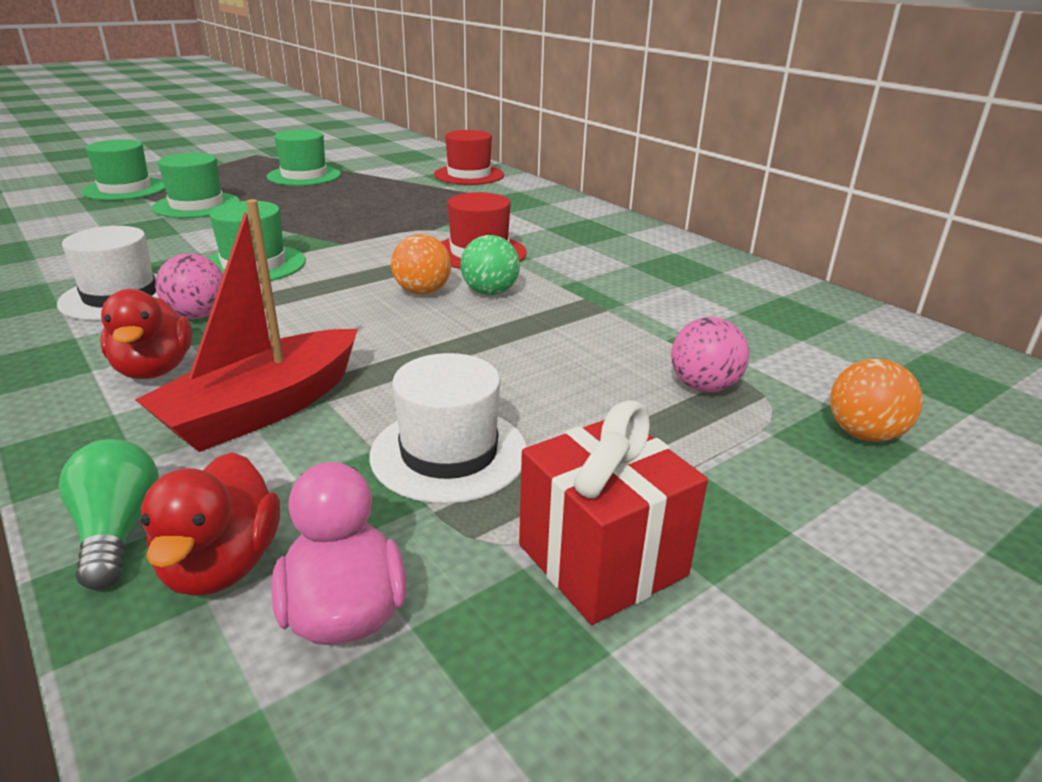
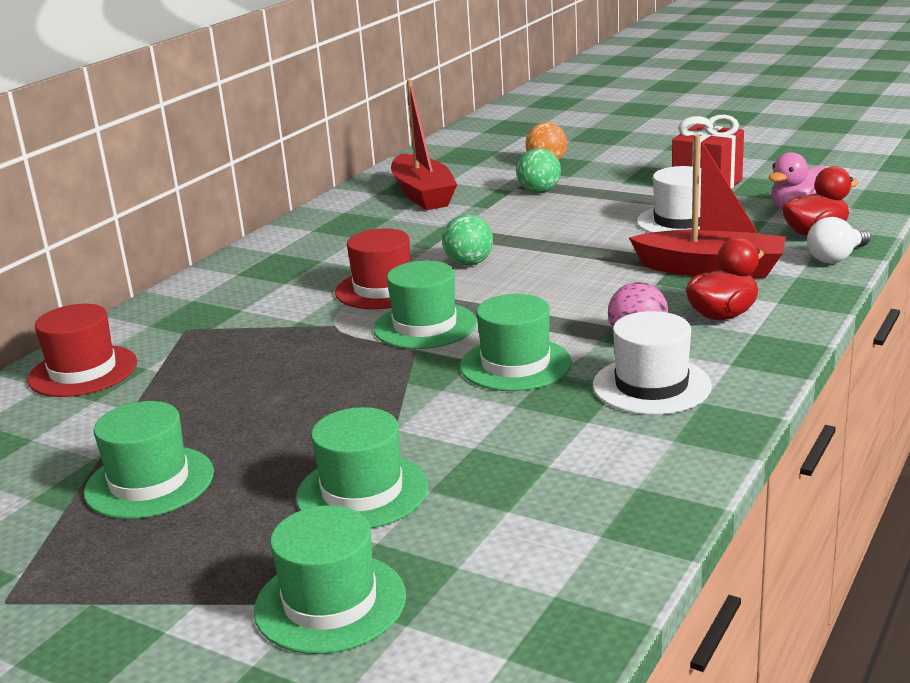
camera: 110 degrees left, 5 degrees down
green light bulb [59,439,159,590] -> white light bulb [807,217,871,263]
orange ball [391,234,451,295] -> none
pink ball [671,317,749,392] -> green ball [517,148,561,193]
none -> green hat [374,261,477,349]
none -> red boat [391,80,457,210]

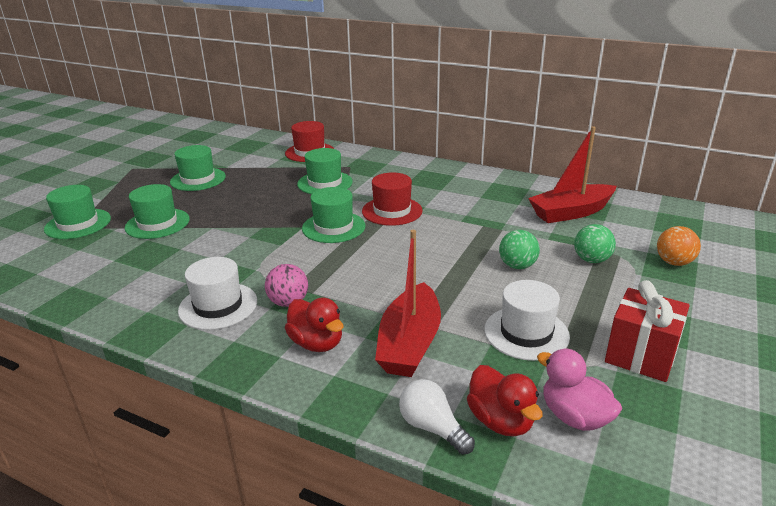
camera: 85 degrees right, 5 degrees up
green ball [442,215,493,266] -> green ball moved to [499,230,540,269]
green hat [460,294,572,391] -> green hat moved to [297,148,353,194]

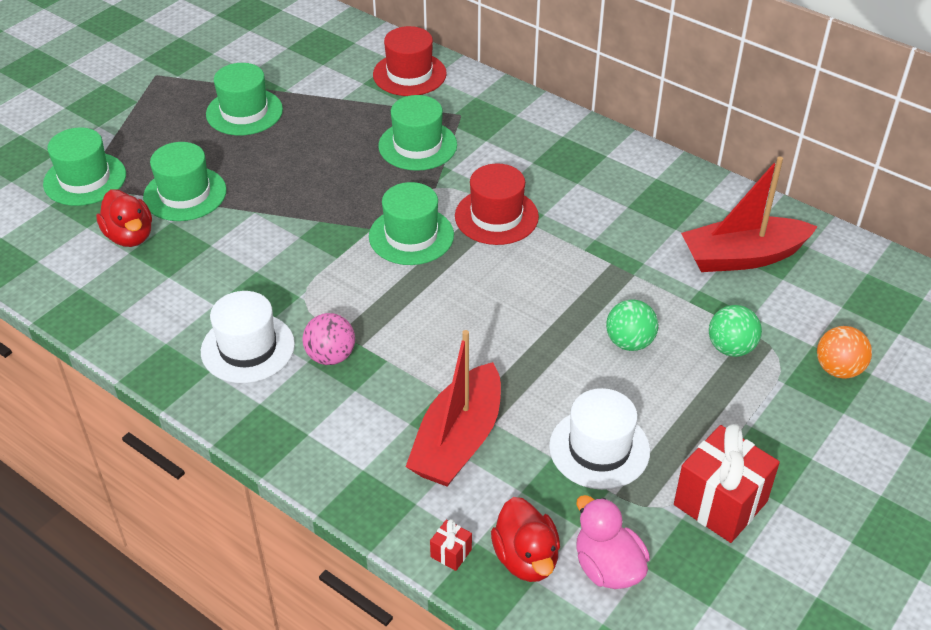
camera: 10 degrees right, 15 degrees up
red duck [285,298,343,352] -> red duck moved to [96,189,152,247]
white light bulb [399,379,475,455] -> red gift [430,519,472,571]

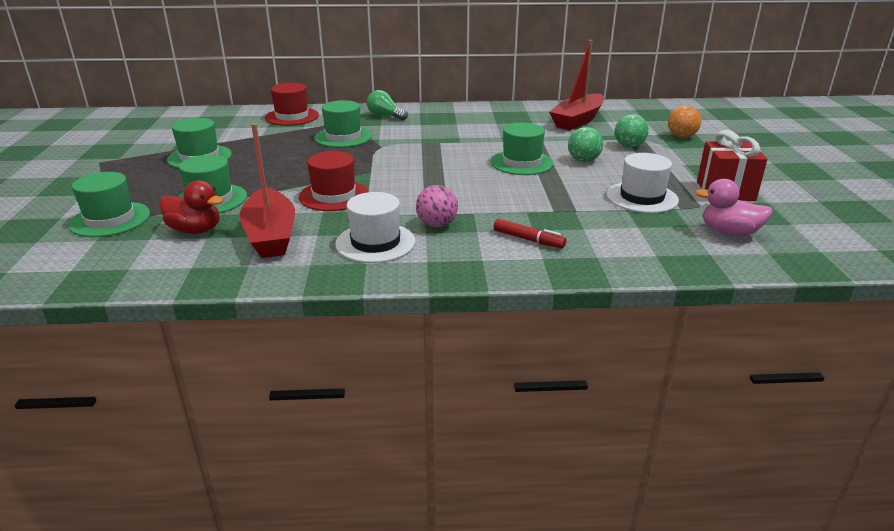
camera: 40 degrees left, 15 degrees down
green hat [369,182,454,265] -> green hat moved to [491,123,554,175]
red boat [406,330,501,487] -> red boat moved to [240,123,295,258]
red gift [430,519,472,571] -> none
red hat [455,163,539,245] -> red hat moved to [299,151,369,211]
red duck [491,497,560,582] -> none
none -> green light bulb [367,90,408,120]
none -> red marker [494,219,566,248]

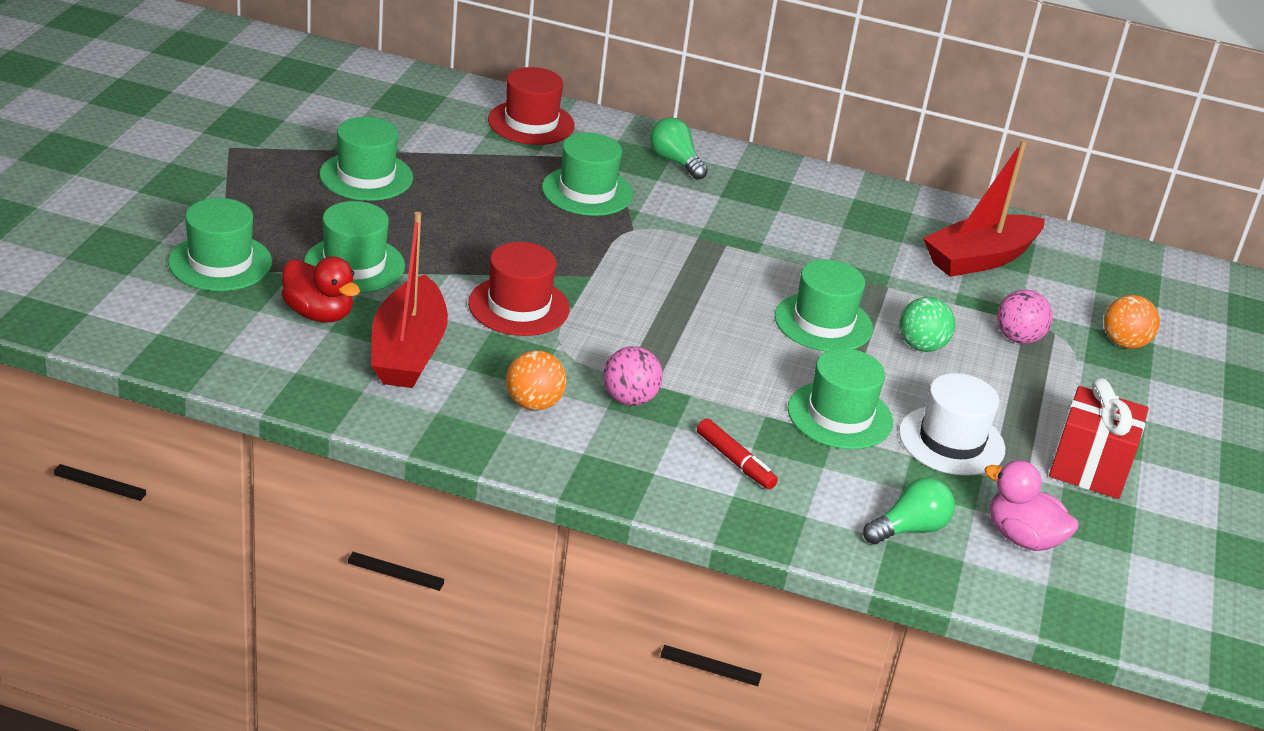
camera: 15 degrees right, 5 degrees up
white hat [335,192,416,263] -> orange ball [506,350,566,410]
green ball [615,114,649,148] -> pink ball [997,289,1053,344]
none -> green hat [788,348,893,449]
none -> green light bulb [863,478,955,544]

